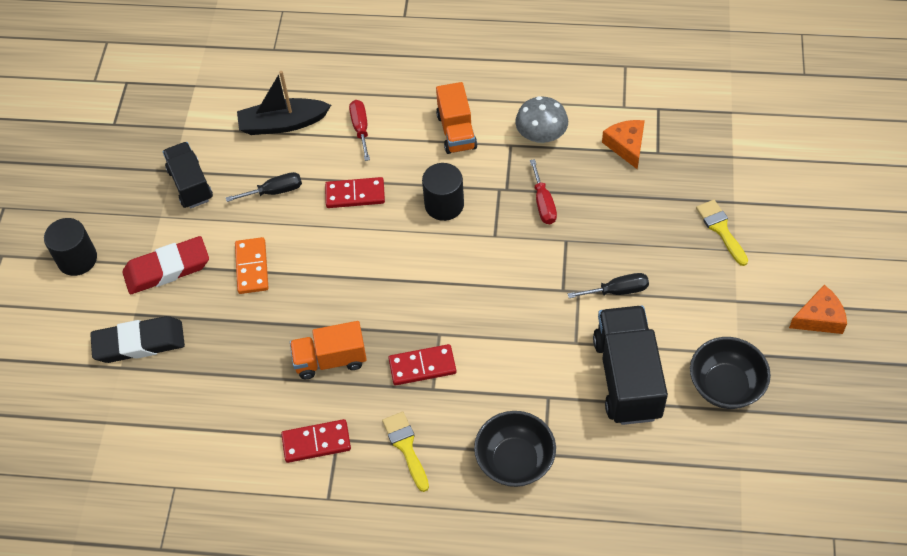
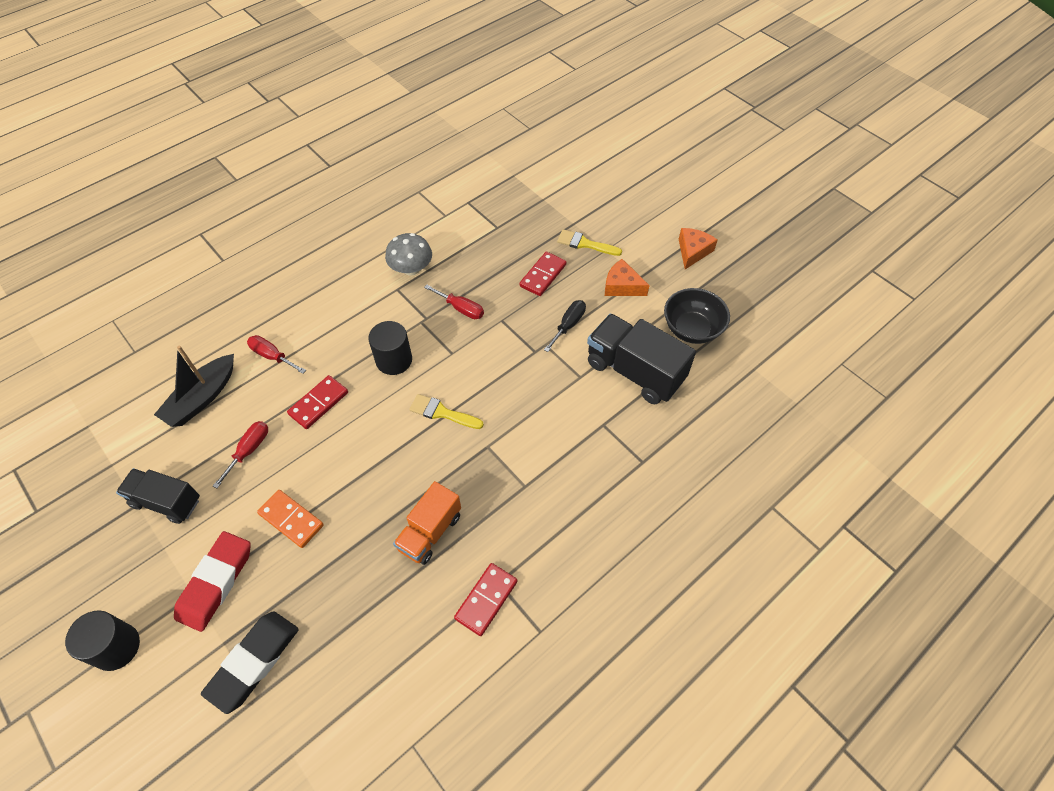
camera: 50 degrees left, 0 degrees up
black screwdriver [226,172,302,202] -> red screwdriver [213,421,268,488]
yellow brush [382,412,429,492] -> yellow brush moved to [409,394,484,429]
red domino [388,344,456,385] -> red domino moved to [520,252,566,296]
orange truck [436,82,477,154] -> none
black bowl [474,411,556,487] -> none
orange cheese [602,120,645,169] -> orange cheese moved to [605,259,650,296]

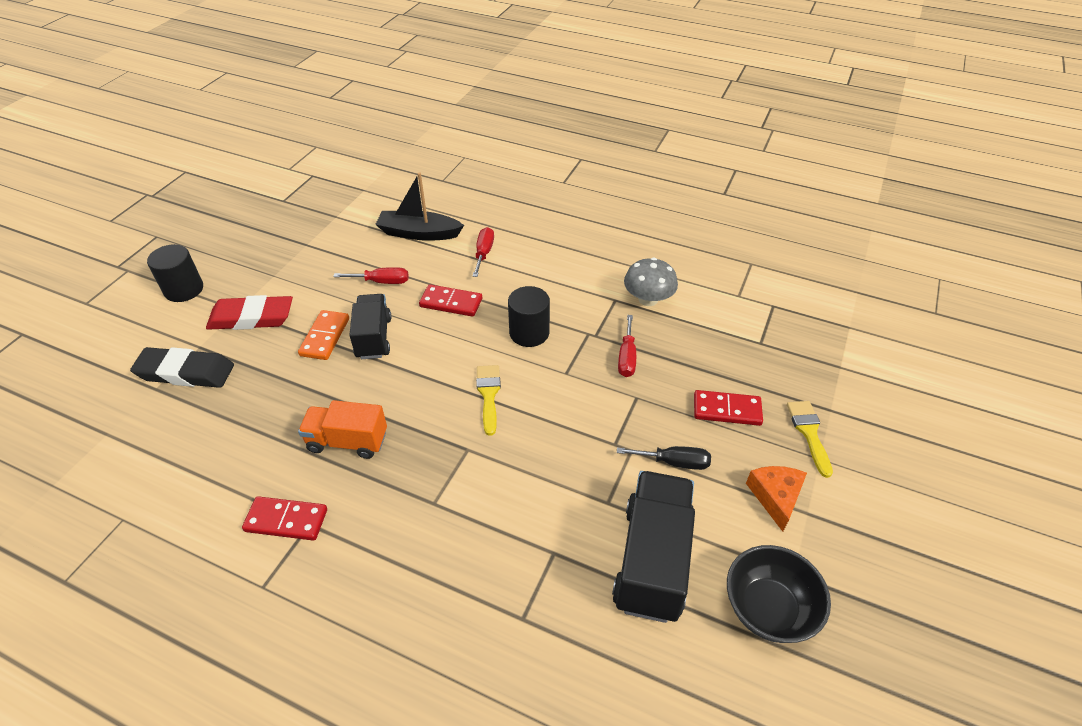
camera: 65 degrees right, 10 degrees down
black truck [116,468,200,524] -> black truck moved to [349,294,391,359]
orange cheese [679,228,718,269] -> none

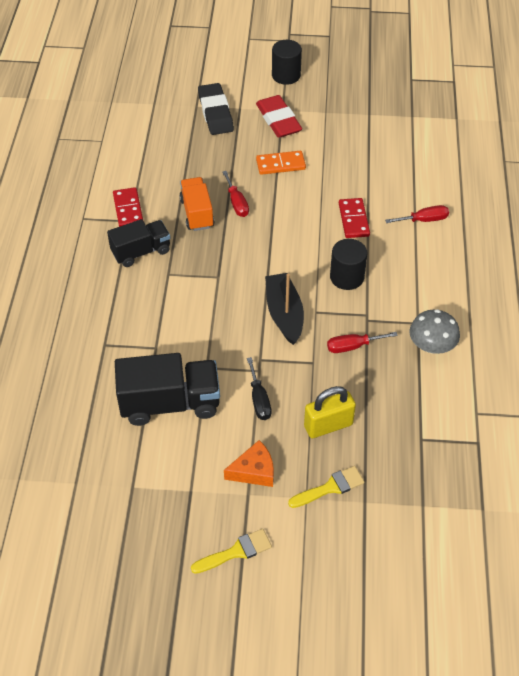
camera: 70 degrees right, 5 degrees up
red screwdriver [333,267,409,284] -> red screwdriver moved to [222,171,249,217]
black truck [349,294,391,359] -> black truck moved to [107,219,170,267]
black boat [375,173,464,241] -> black boat moved to [265,273,304,345]
yellow brush [476,365,501,436] -> yellow brush moved to [191,529,272,574]
red domino [694,390,763,426] -> yellow padlock [304,386,356,438]
black bowl [727,545,831,643] -> none

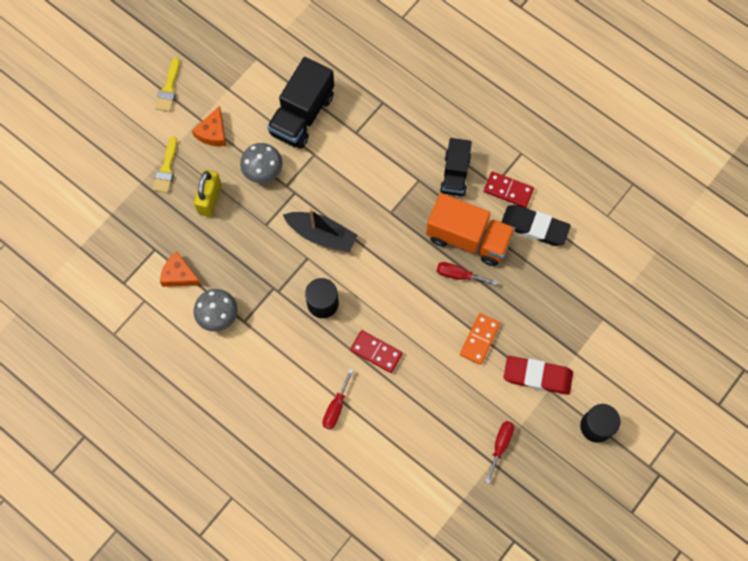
camera: 125 degrees right, 20 degrees up
orange truck [179,177,215,231] -> orange truck [426,193,515,266], size x1.54
black eraser [198,83,234,135] -> black eraser moved to [501,205,571,246]
black screwdriver [247,357,271,420] -> grey mushroom [240,143,282,183]
red screwdriver [327,332,398,353] -> red screwdriver moved to [485,421,514,484]
none -> orange cheese [160,251,201,287]

